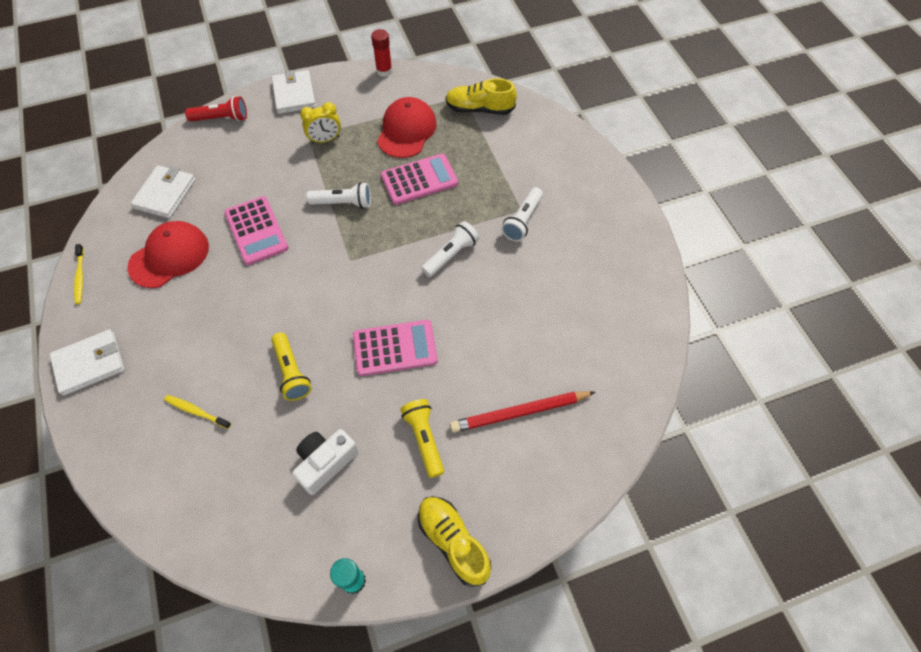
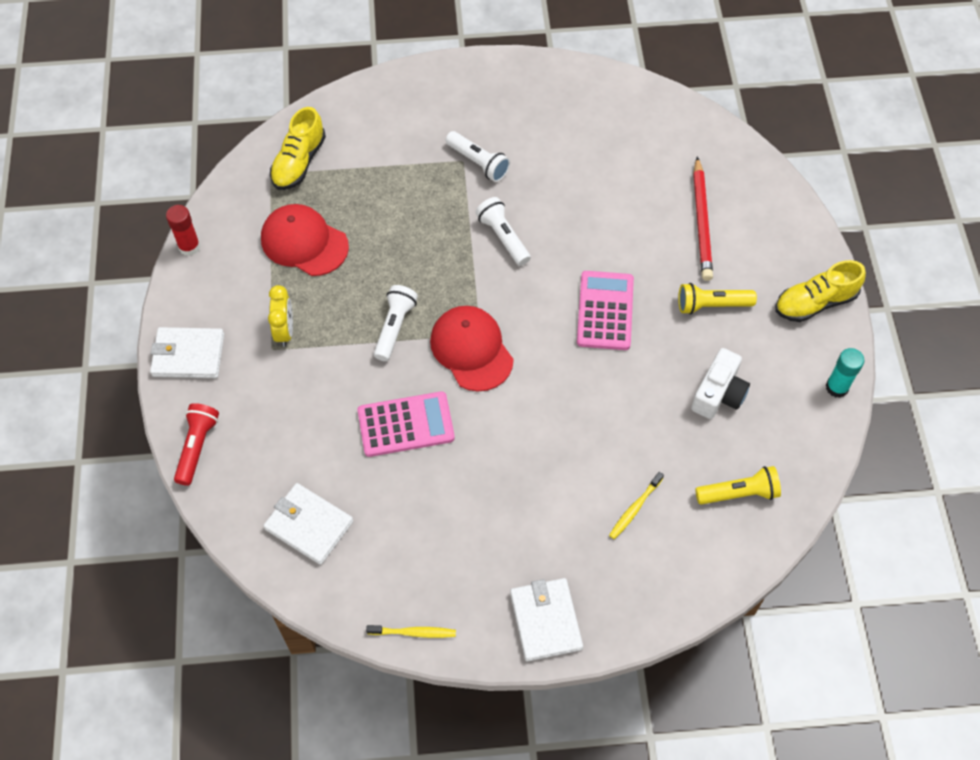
camera: 75 degrees left, 0 degrees up
red cap [127,221,209,288] -> red cap moved to [430,306,514,392]
yellow flashlight [271,332,311,401] -> yellow flashlight moved to [695,466,781,505]
white camera [292,429,359,495] -> white camera turned 120 degrees counterclockwise [691,348,750,419]
pink calculator [381,154,458,205] -> none

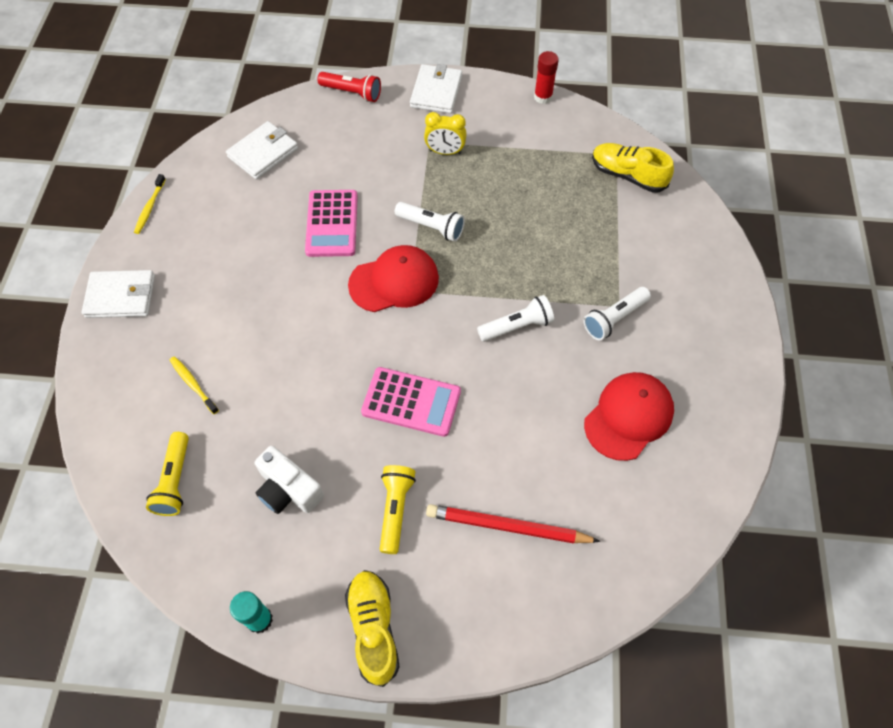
camera: 100 degrees right, 0 degrees up
red cap [261,204,349,276] -> red cap moved to [584,372,674,461]

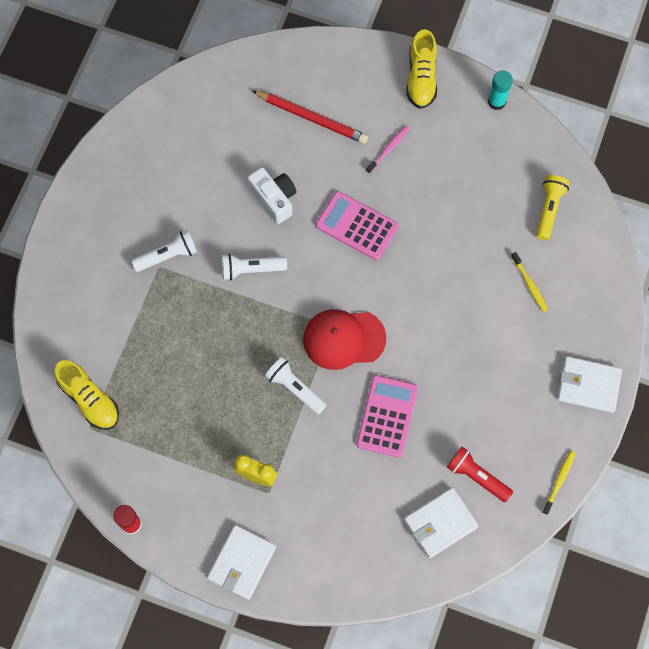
camera: 165 degrees left, 10 degrees up
white camera [255,446,324,514] -> white camera moved to [248,167,297,224]
red flashlight [317,72,381,102] -> red flashlight moved to [447,447,513,502]
yellow flashlight [380,465,416,554] -> pink toothbrush [366,125,410,174]
red cap [584,372,674,461] -> none

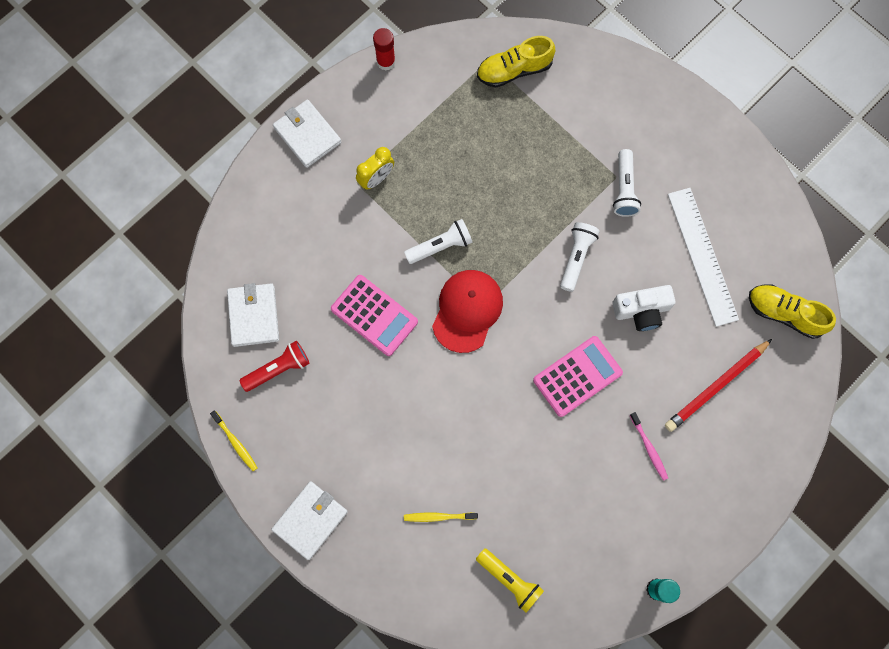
camera: 115 degrees right, 5 degrees up
yellow shoe [406,29,437,109] -> yellow shoe moved to [749,284,836,339]
none -> white ruler [668,188,739,327]

